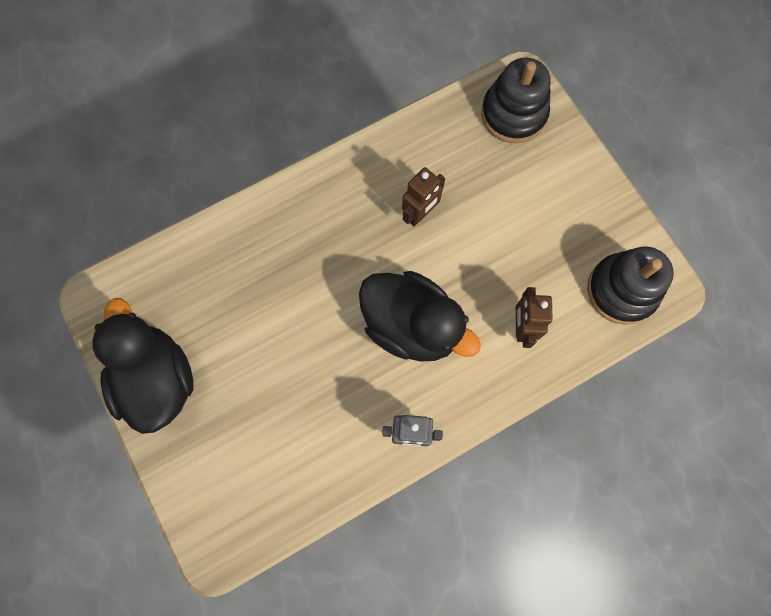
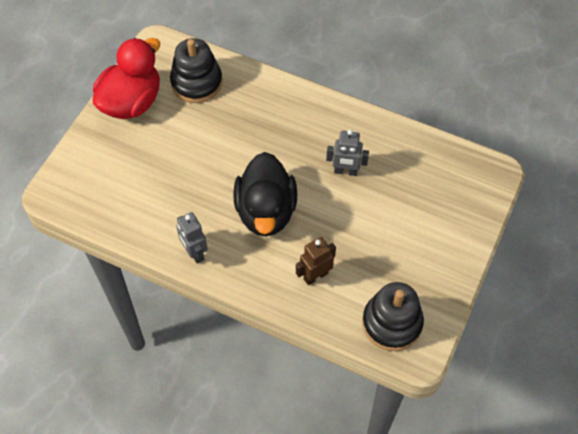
camera: 55 degrees right, 15 degrees down
black duck [92,298,194,434] -> red duck [93,38,160,119]
brown robot [402,167,445,226] -> grey robot [326,130,369,176]
black stacking toy [481,58,551,143] -> black stacking toy moved to [170,38,222,103]

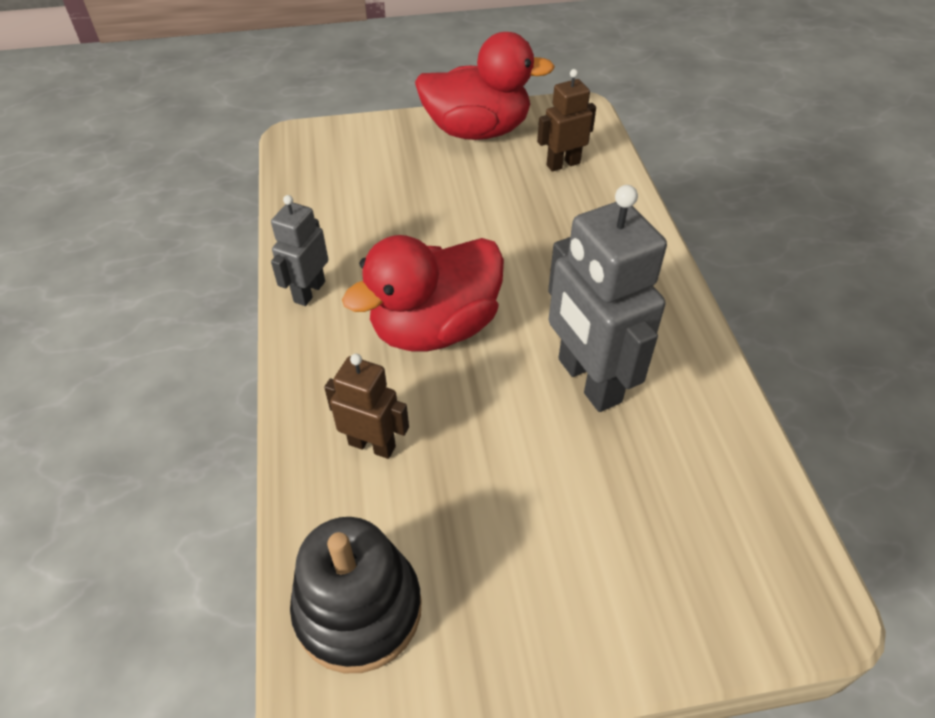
camera: 55 degrees right, 10 degrees down
black stacking toy [170,38,222,103] -> brown robot [537,69,596,172]
black duck [233,152,297,236] -> red duck [342,235,504,351]
grey robot [326,130,369,176] -> grey robot [548,185,667,412], size x1.80

